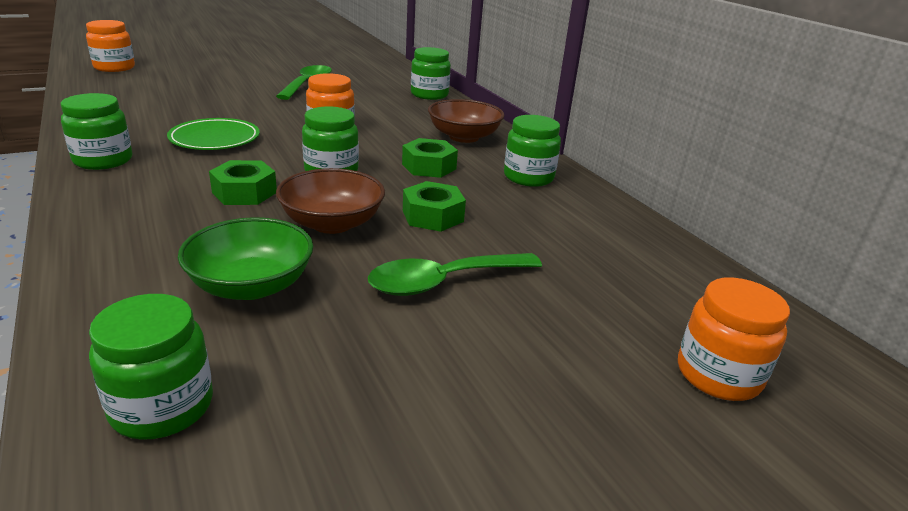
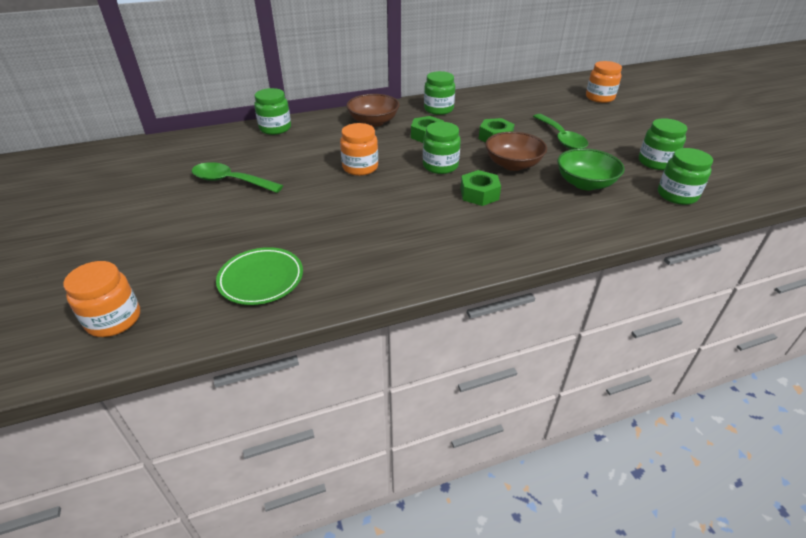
camera: 80 degrees left, 10 degrees up
green jar [61,93,132,170] -> green jar moved to [639,118,687,170]
green plate [167,118,260,150] -> green plate moved to [216,247,303,305]

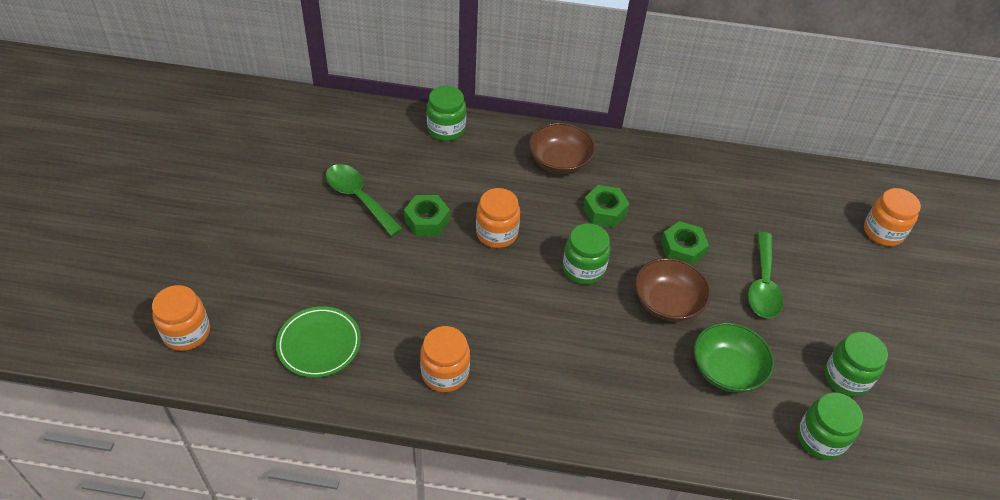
camera: 25 degrees right, 10 degrees up
green jar [424,71,455,115] -> none
green nut [460,170,501,206] -> green nut moved to [404,195,450,236]
none -> orange jar [420,326,470,392]

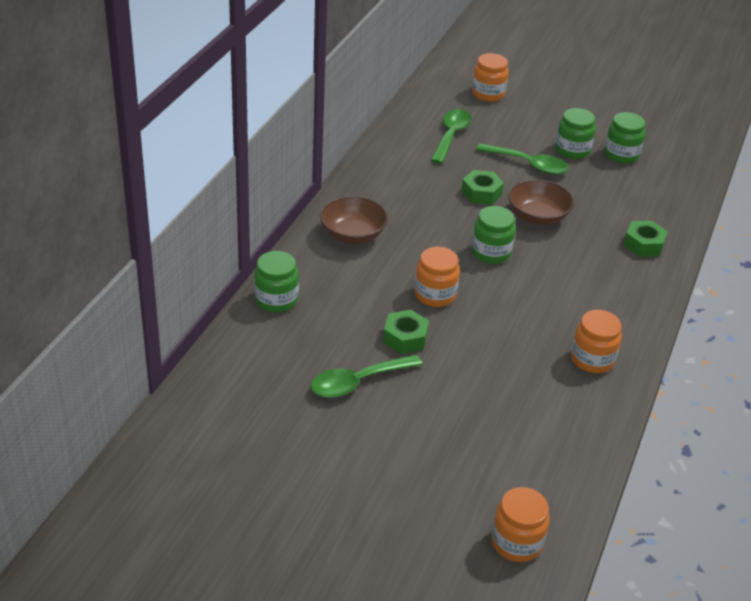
camera: 75 degrees left, 10 degrees down
green plate [276,306,361,378] -> none
green nut [583,185,629,227] -> green nut moved to [623,221,668,257]
green bowl [694,322,774,393] -> none
green jar [798,393,863,460] -> green jar moved to [555,108,596,159]
none -> green spoon [431,109,472,164]

